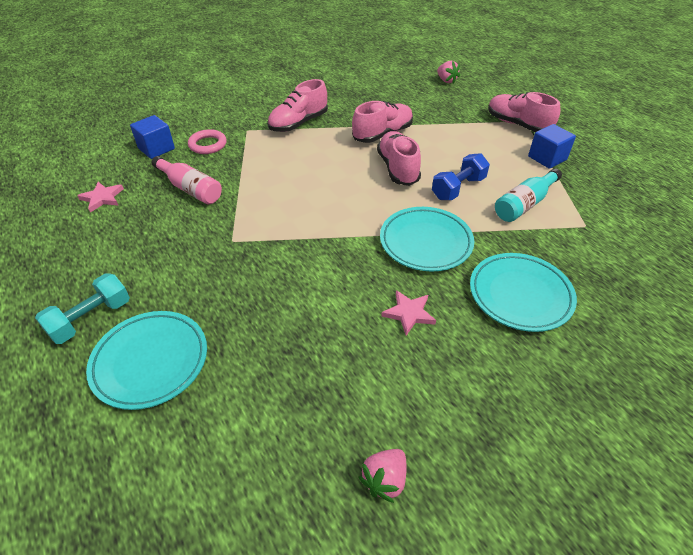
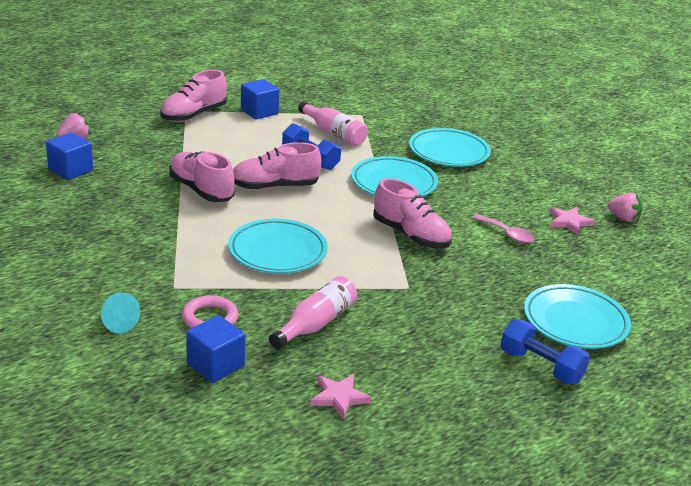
camera: 95 degrees left, 15 degrees down
turquoise dumbbell [35,273,130,344] -> blue dumbbell [500,319,590,384]
pink shoe [267,79,328,132] -> pink shoe moved to [373,178,452,248]
pink star [381,290,436,336] -> pink star moved to [549,207,595,235]
turquoise bottle [495,168,562,222] -> pink bottle [298,101,368,146]
none -> blue cube [46,132,93,180]
none -> turquoise cone [101,292,140,333]
none -> turquoise plate [228,219,328,273]
none -> pink spoon [472,214,534,243]

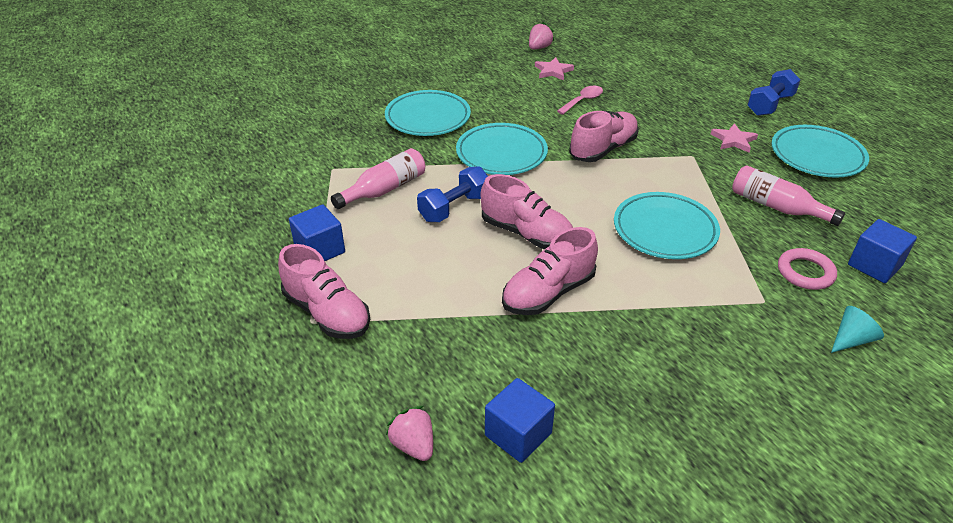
camera: 85 degrees left, 10 degrees up
pink shoe [233,142,321,190] -> pink shoe turned 45 degrees counterclockwise [480,174,573,249]
pink star [310,374,371,419] -> pink star moved to [711,123,758,153]
turquoise plate [524,284,631,349] -> turquoise plate moved to [772,125,869,178]

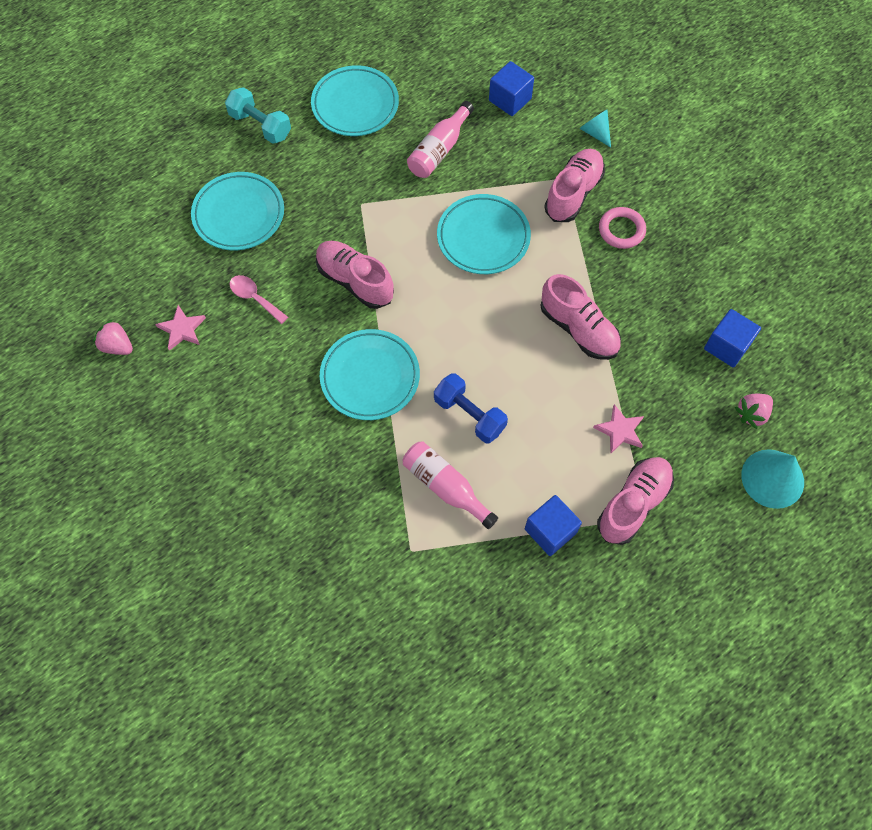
camera: 95 degrees left, 25 degrees up
turquoise plate [385,90,471,136] -> turquoise plate moved to [191,172,284,250]
pink shoe [480,174,573,249] -> pink shoe moved to [544,149,605,222]
pink star [711,123,758,153] -> pink star moved to [593,404,644,454]
blue dumbbell [748,69,800,116] -> turquoise dumbbell [225,87,291,144]
pink ring [778,248,837,290] -> pink ring moved to [599,207,646,249]
none -> turquoise cone [741,449,804,509]

